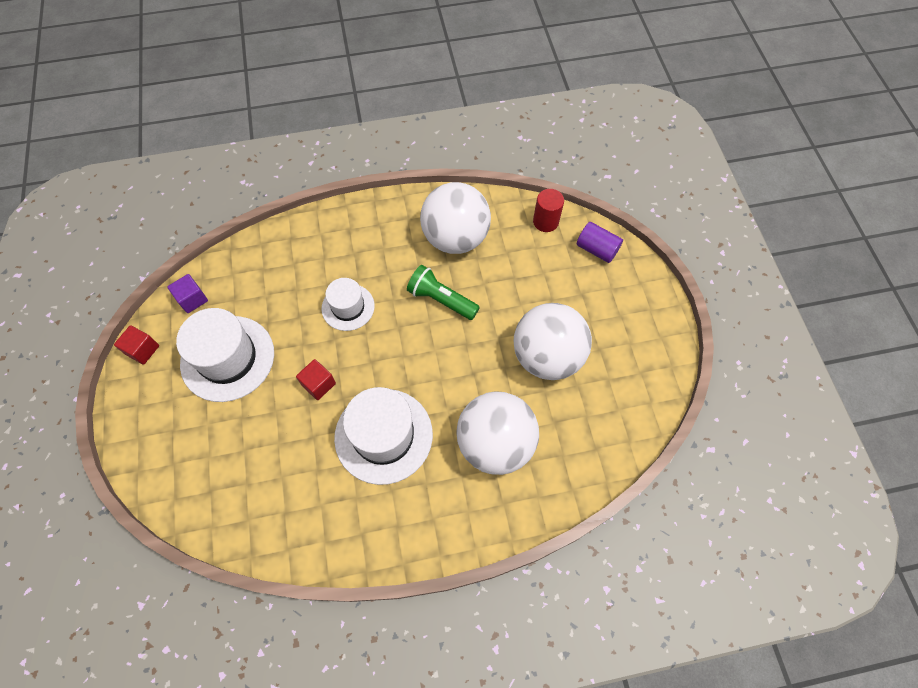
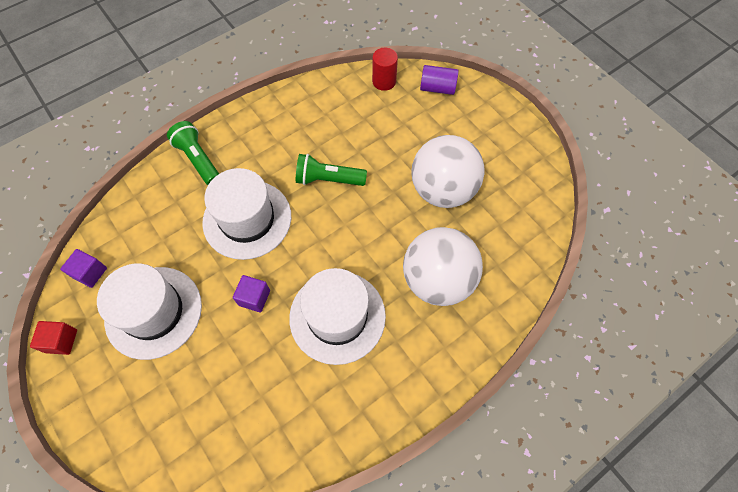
camera: 25 degrees left, 0 degrees up
red cube [296,359,336,400] -> purple cube [233,275,270,312]
white hat [322,278,375,331] -> white hat [202,168,291,260], size x1.69
white ball [420,182,491,254] -> none
none -> green flashlight [167,121,219,185]

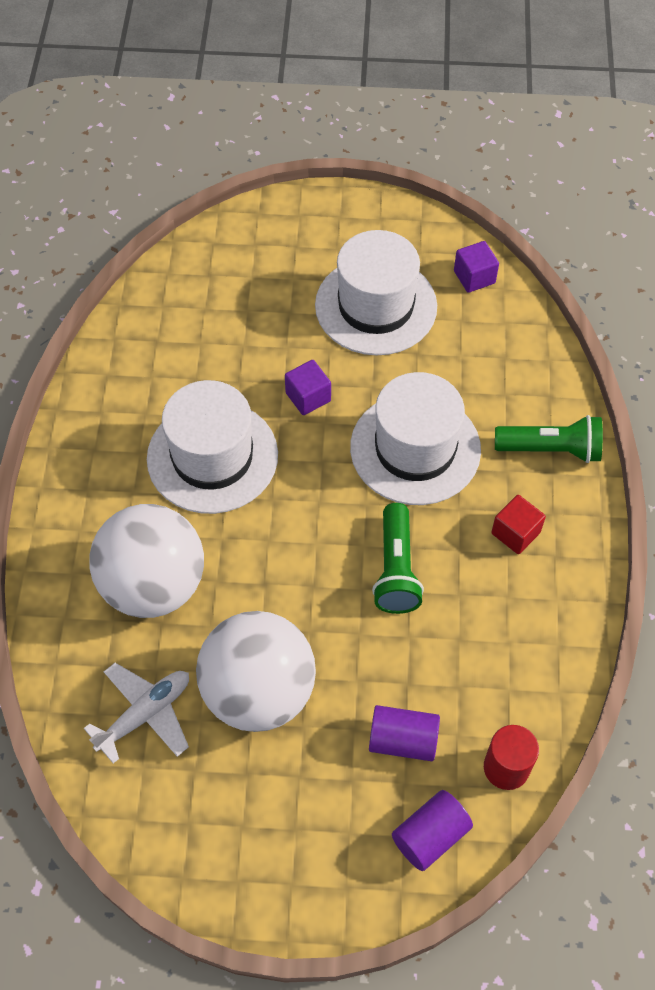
camera: 130 degrees right, 5 degrees down
red cube [30,321,77,355] -> red cube moved to [491,495,546,554]
green flashlight [296,154,367,186] -> green flashlight turned 135 degrees clockwise [372,503,424,614]
none -> white plane [84,663,189,763]
none -> purple cylinder [369,705,440,761]

